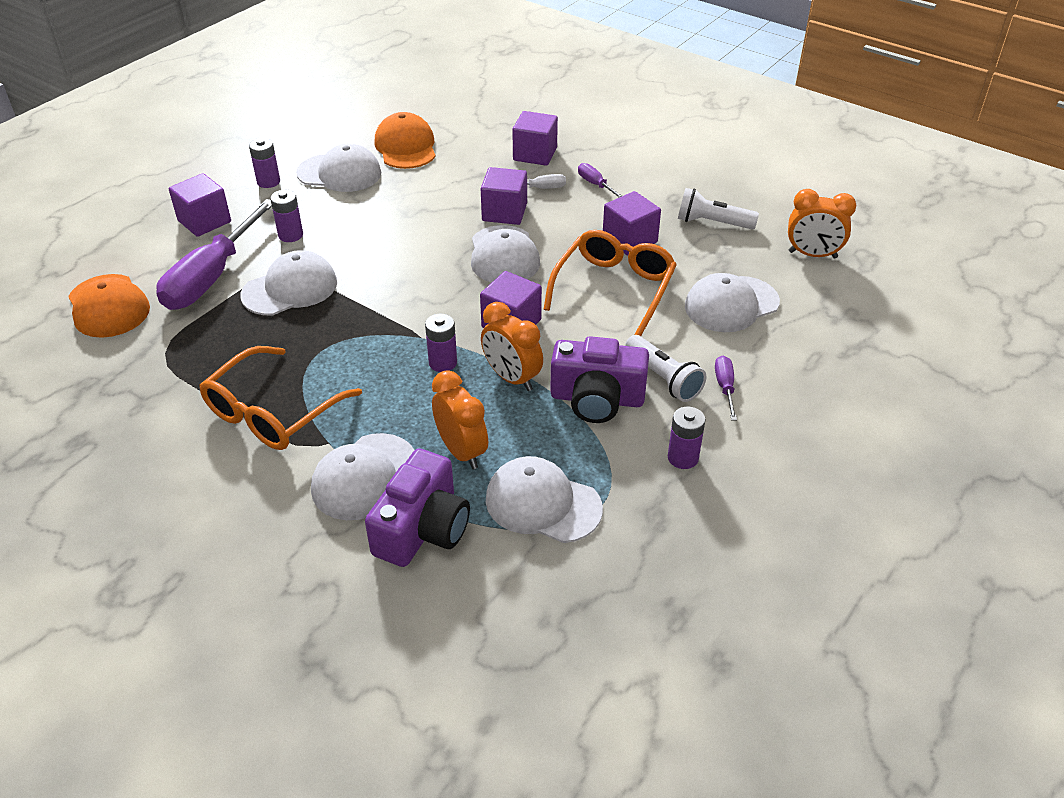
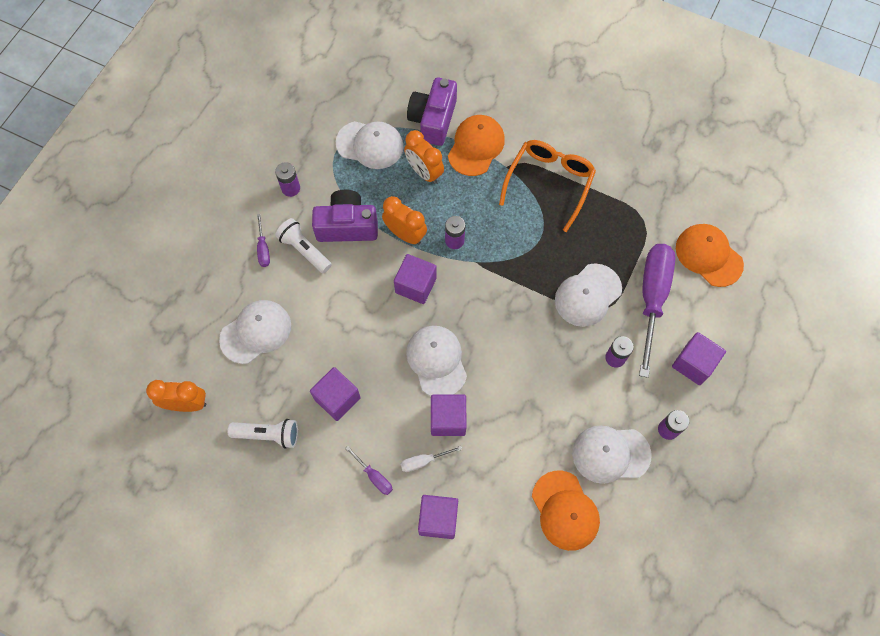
camera: 170 degrees right, 25 degrees up
white cap [311,433,415,520] -> orange cap [448,115,505,176]
orange glasses [543,230,677,336] -> none

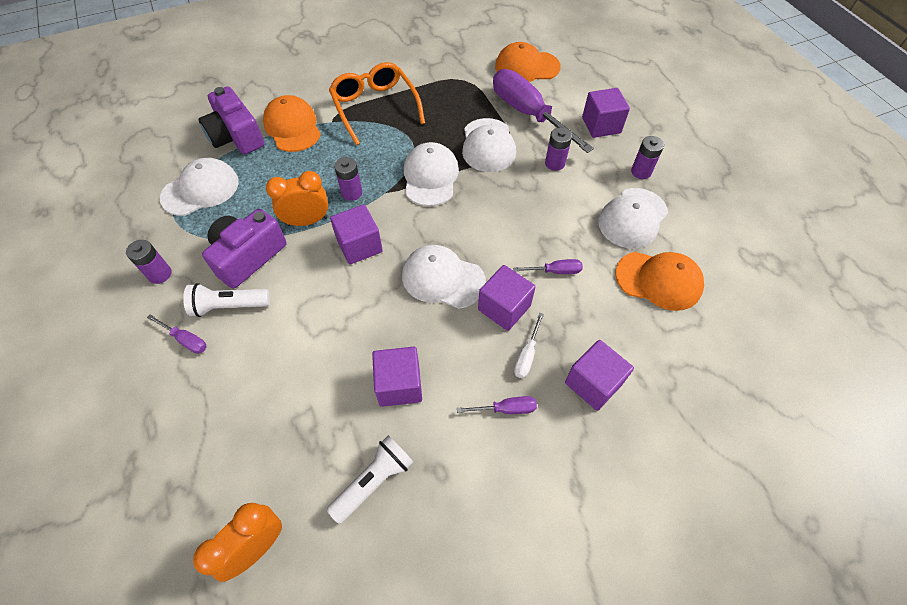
camera: 50 degrees left, 10 degrees down
white cap [219,300,291,364] -> white cap moved to [404,142,459,206]
orange clock [404,130,444,184] -> none
none -> purple screwdriver [513,259,583,274]

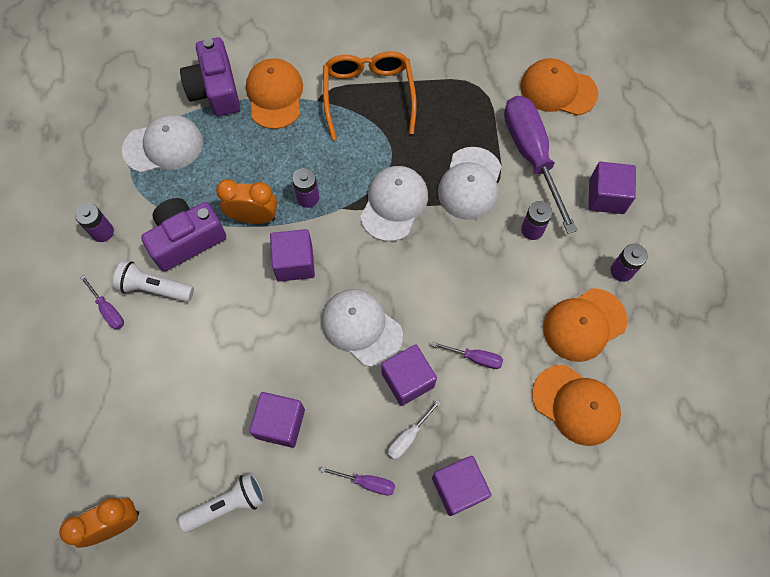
camera: 20 degrees right, 10 degrees up
white cap [598,188,668,248] -> orange cap [543,288,627,362]

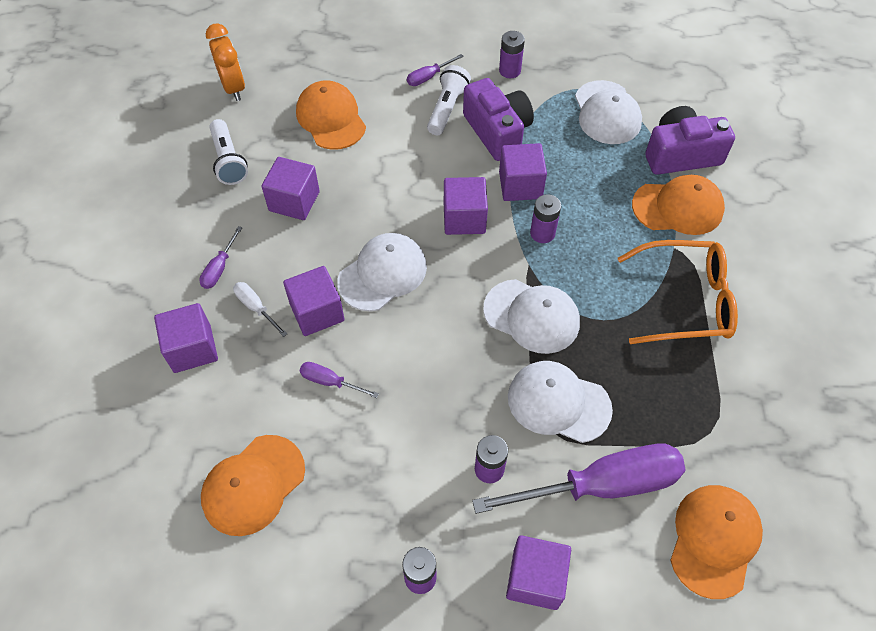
camera: 95 degrees right, 10 degrees down
orange clock [216,179,277,224] -> purple cube [499,143,547,201]
purple screwdriver [432,342,503,369] -> purple screwdriver turned 90 degrees clockwise [300,362,379,398]
orange cap [543,288,627,362] -> orange cap moved to [296,80,366,150]

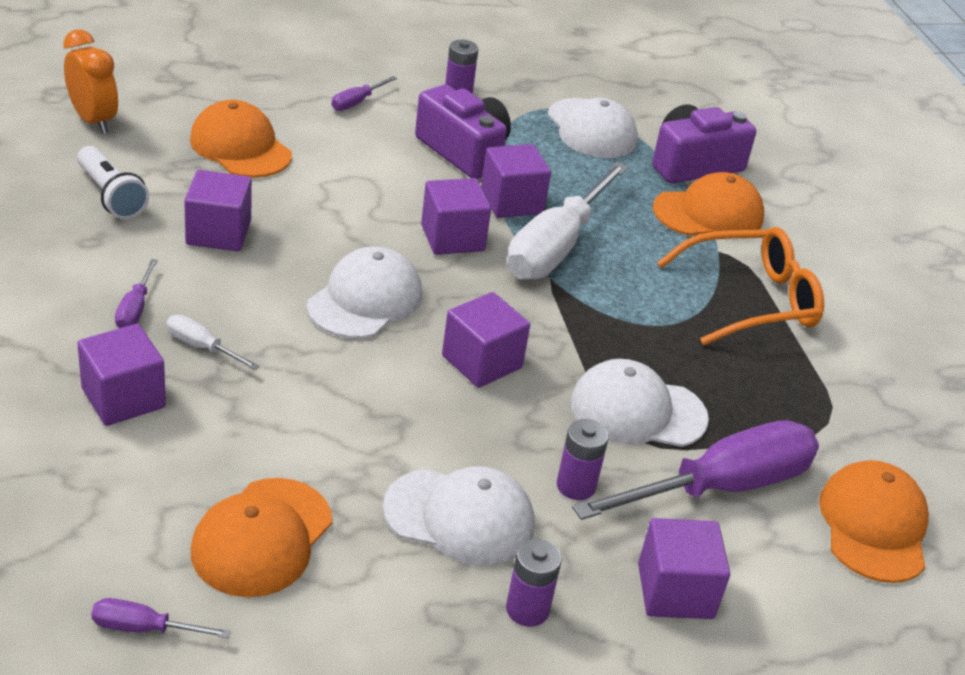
camera: 20 degrees left, 20 degrees down
purple cube [283,266,345,336] -> purple cube moved to [442,292,530,388]
purple screwdriver [300,362,379,398] -> purple screwdriver moved to [91,598,231,638]
white flashlight [427,65,471,135] -> none
white cap [483,279,580,354] -> white cap moved to [383,466,534,566]
purple battery [530,194,561,243] -> white screwdriver [507,162,628,280]

